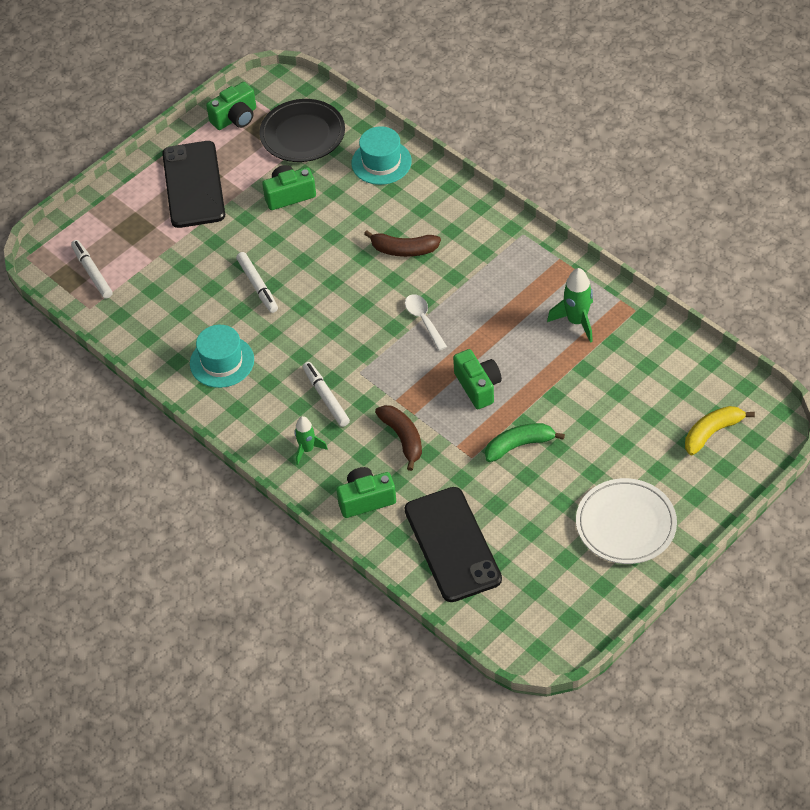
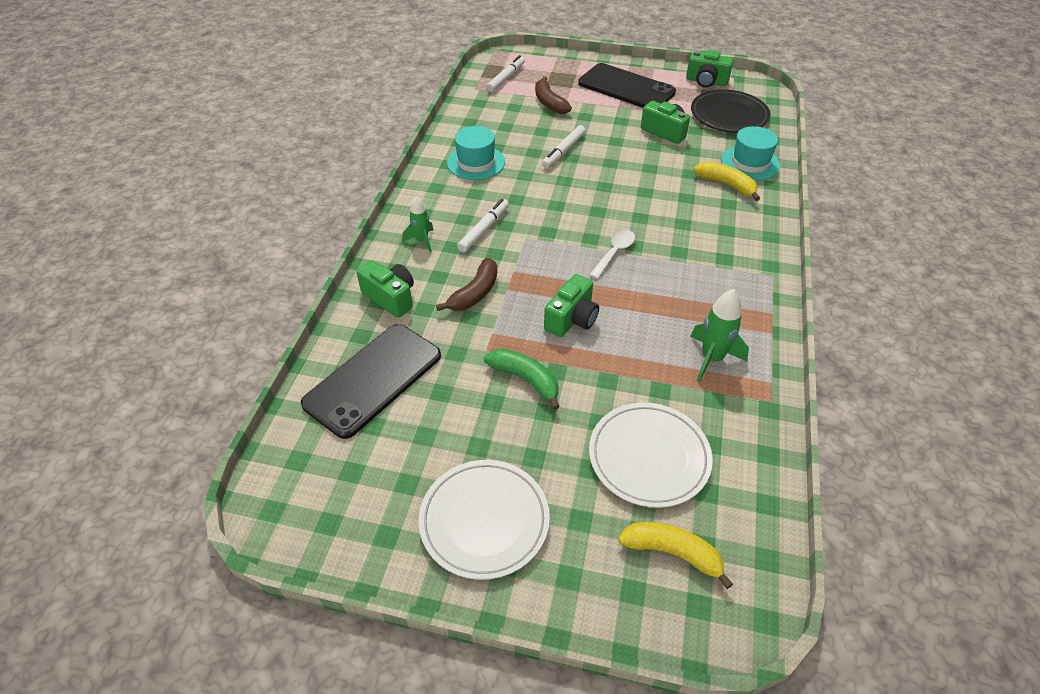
camera: 55 degrees right, 5 degrees down
black phone [162,141,225,228] -> black phone turned 75 degrees clockwise [578,63,676,108]
brown banana [364,230,441,257] -> brown banana moved to [535,76,572,114]
none -> white plate [589,402,713,508]
none -> yellow banana [694,161,760,201]

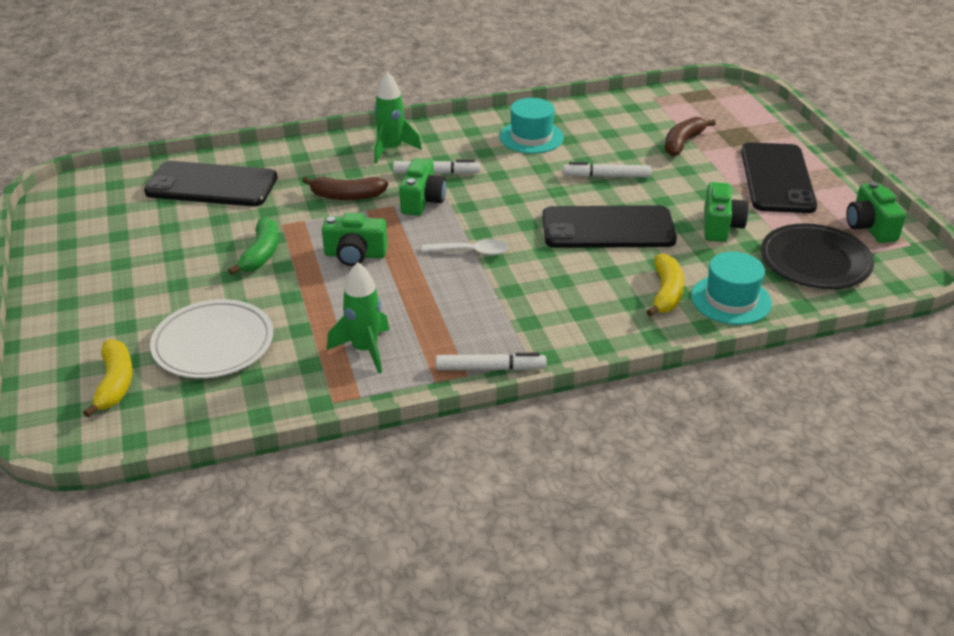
camera: 60 degrees right, 10 degrees down
green camera [356,260,414,318] -> green camera moved to [399,158,446,216]
green rocket [402,196,433,252] -> green rocket [374,72,422,164], size x1.52
white plate [419,460,550,580] -> none
white marker [486,55,525,92] -> white marker moved to [436,353,547,371]
none -> black phone [542,205,677,248]

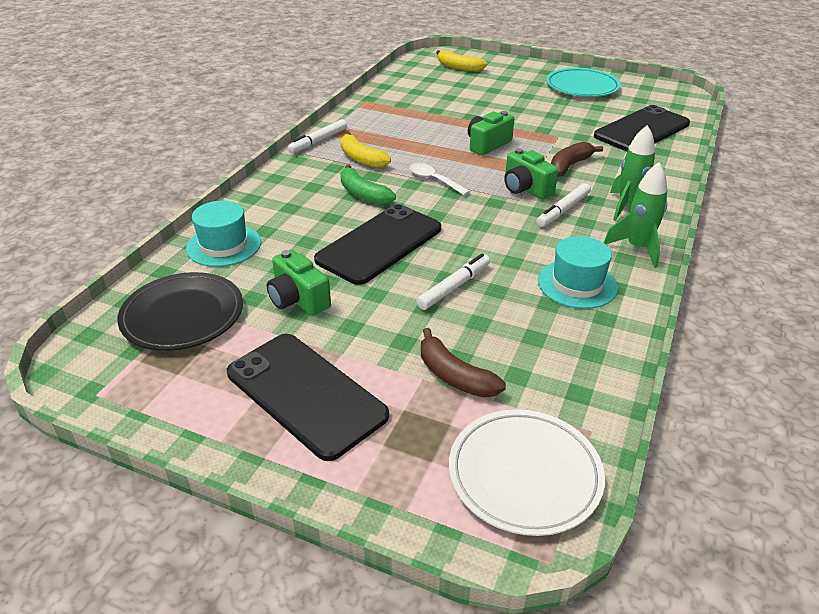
camera: 130 degrees right, 0 degrees up
white plate [150,299,273,378] -> white plate moved to [449,409,605,536]
green banana [228,217,278,275] -> green banana moved to [340,164,396,205]
green rocket [327,262,389,373] -> green rocket moved to [604,162,667,268]
white spoon [422,239,508,255] -> white spoon turned 90 degrees clockwise [409,163,470,195]
yellow banana [646,253,684,317] -> yellow banana moved to [341,132,391,168]
brown banana [665,117,716,156] -> brown banana turned 150 degrees clockwise [421,328,506,398]
green camera [846,182,906,243] -> none
none -> turquoise plate [546,68,621,97]

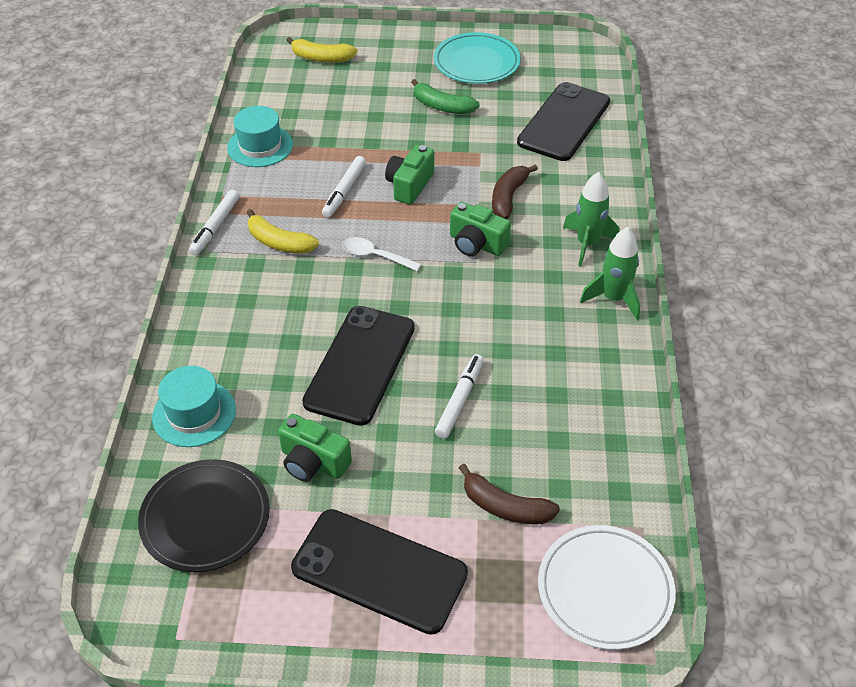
camera: 20 degrees left, 10 degrees up
green banana [340,164,396,205] -> green banana moved to [411,79,480,114]
white marker [536,183,591,227] -> white marker moved to [322,156,366,218]
turquoise hat [538,236,618,309] -> turquoise hat moved to [227,106,293,167]

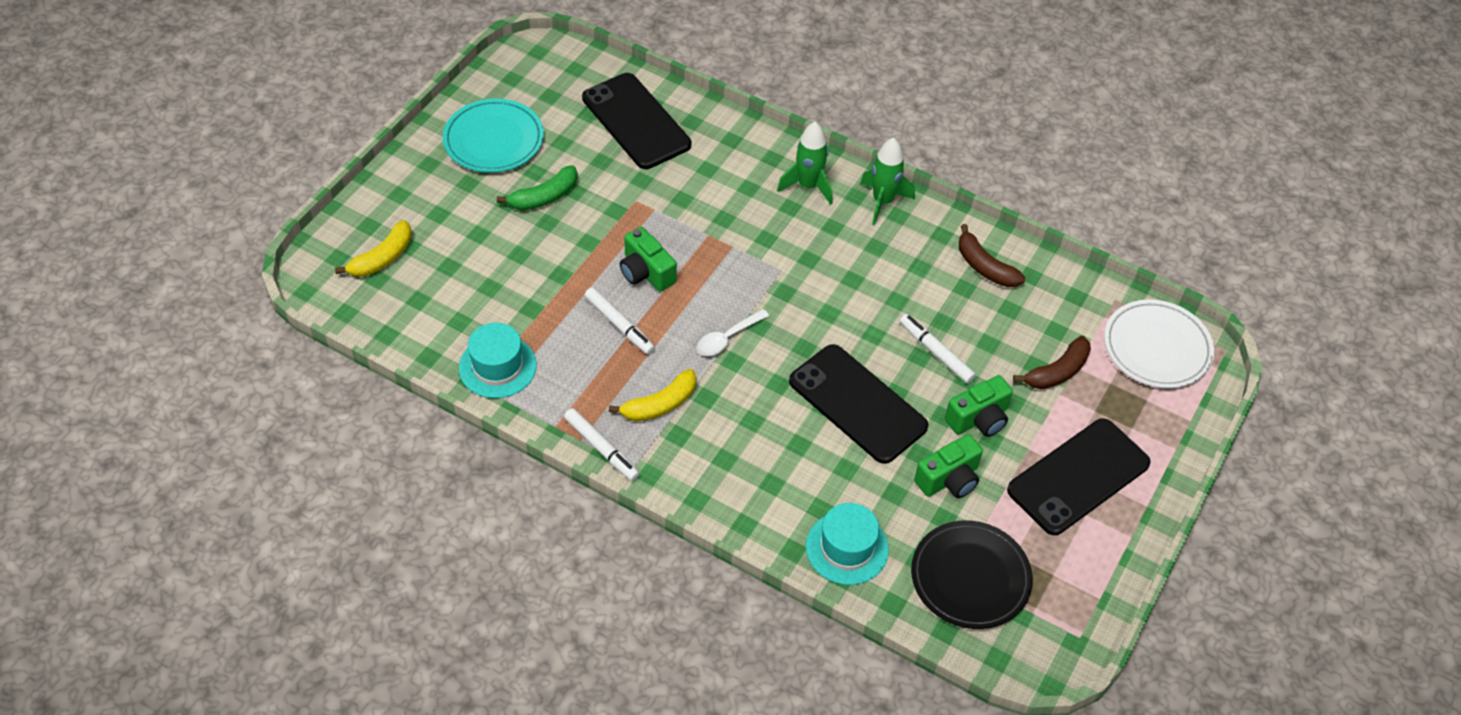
camera: 65 degrees left, 5 degrees up
green camera [450,202,511,256] -> green camera moved to [945,375,1013,437]
brown banana [492,164,538,219] -> brown banana moved to [959,224,1025,287]

